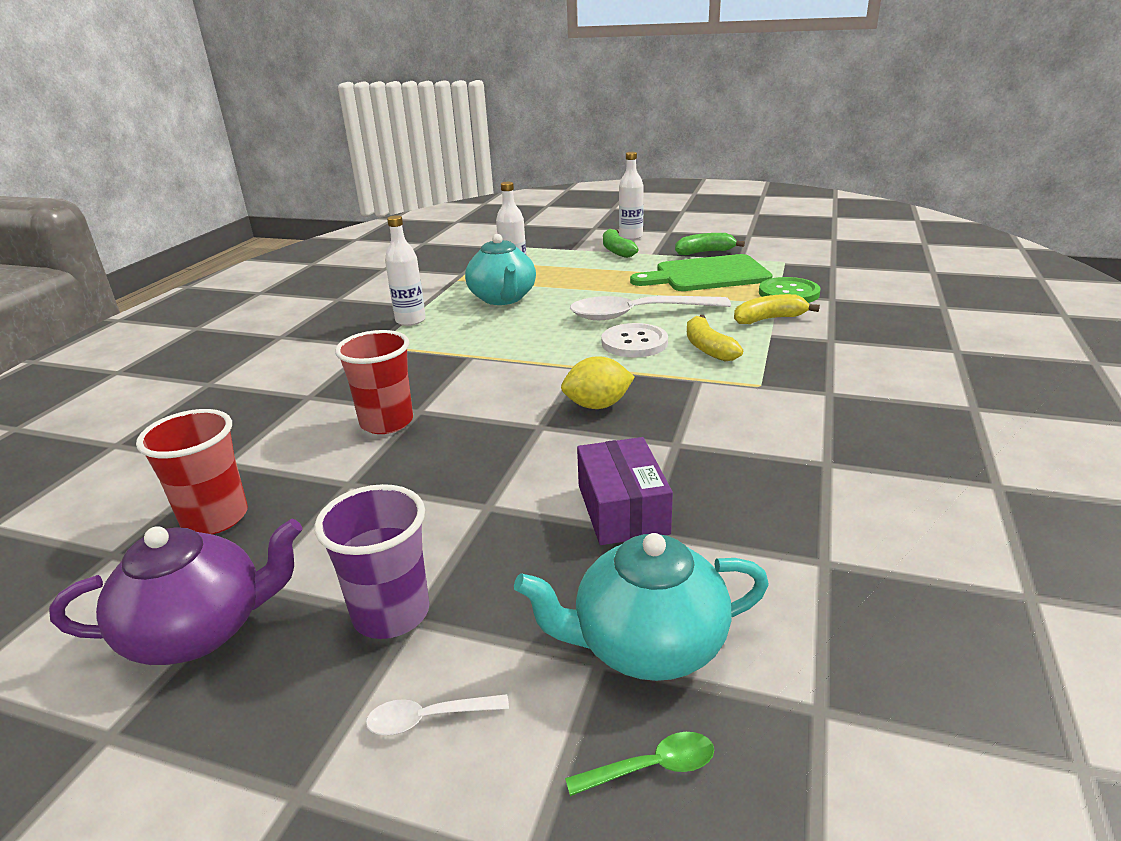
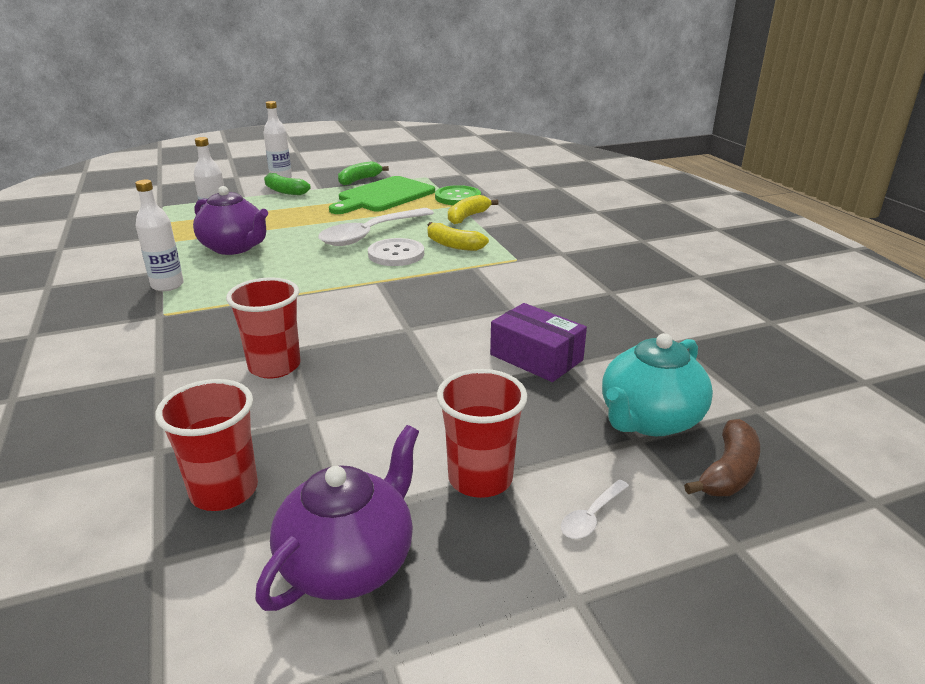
camera: 40 degrees left, 0 degrees up
purple cup [314,484,429,639] -> red cup [437,369,527,498]
turquoise teapot [465,234,536,305] -> purple teapot [193,186,268,255]
yellow lemon [561,356,634,409] -> none
green spoon [565,732,714,796] -> brown banana [684,419,760,496]

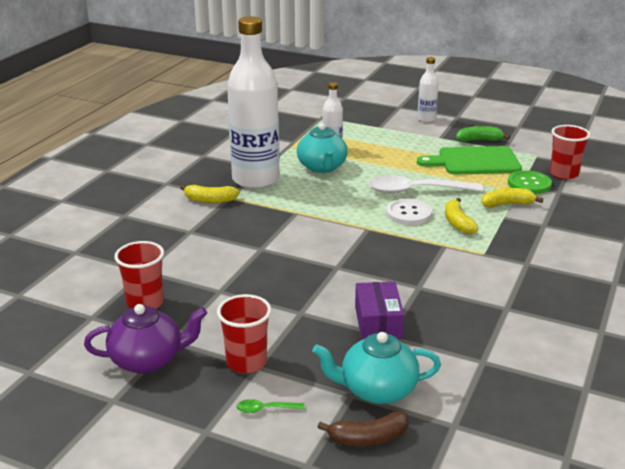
camera: 45 degrees right, 0 degrees up
white bottle [135,180,184,291] -> white bottle [227,16,280,189], size x2.22
purple teapot [193,186,268,255] -> turquoise teapot [297,123,348,173]
red cup [226,277,301,379] -> red cup moved to [550,125,590,180]
green banana [264,173,311,195] -> none
white spoon [561,480,629,539] -> green spoon [236,399,305,413]
none -> yellow banana [180,185,240,203]

